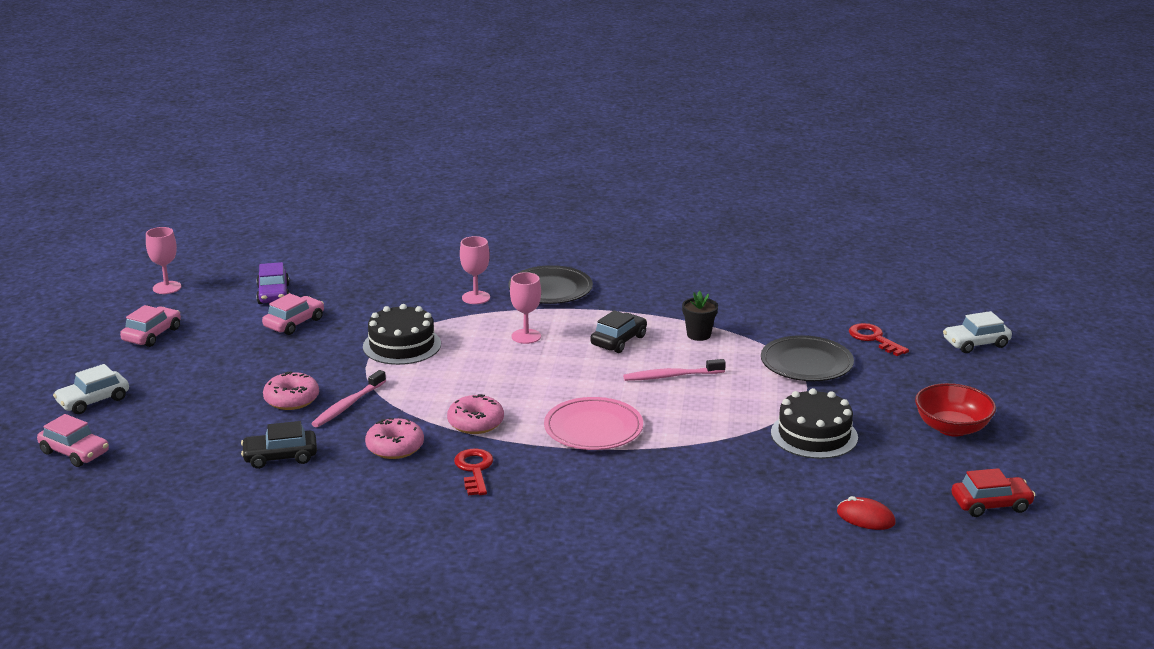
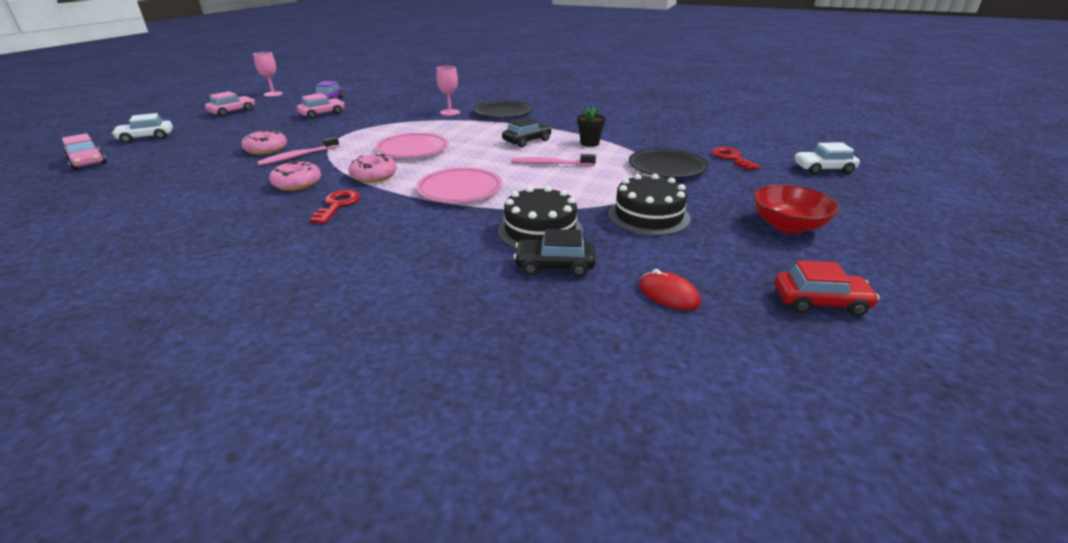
camera: 15 degrees right, 5 degrees up
black car [241,421,317,469] -> black car moved to [513,229,596,277]
black cake [363,304,441,365] -> black cake moved to [498,186,583,249]
pink goblet [510,272,541,344] -> none
none -> pink plate [376,133,449,158]

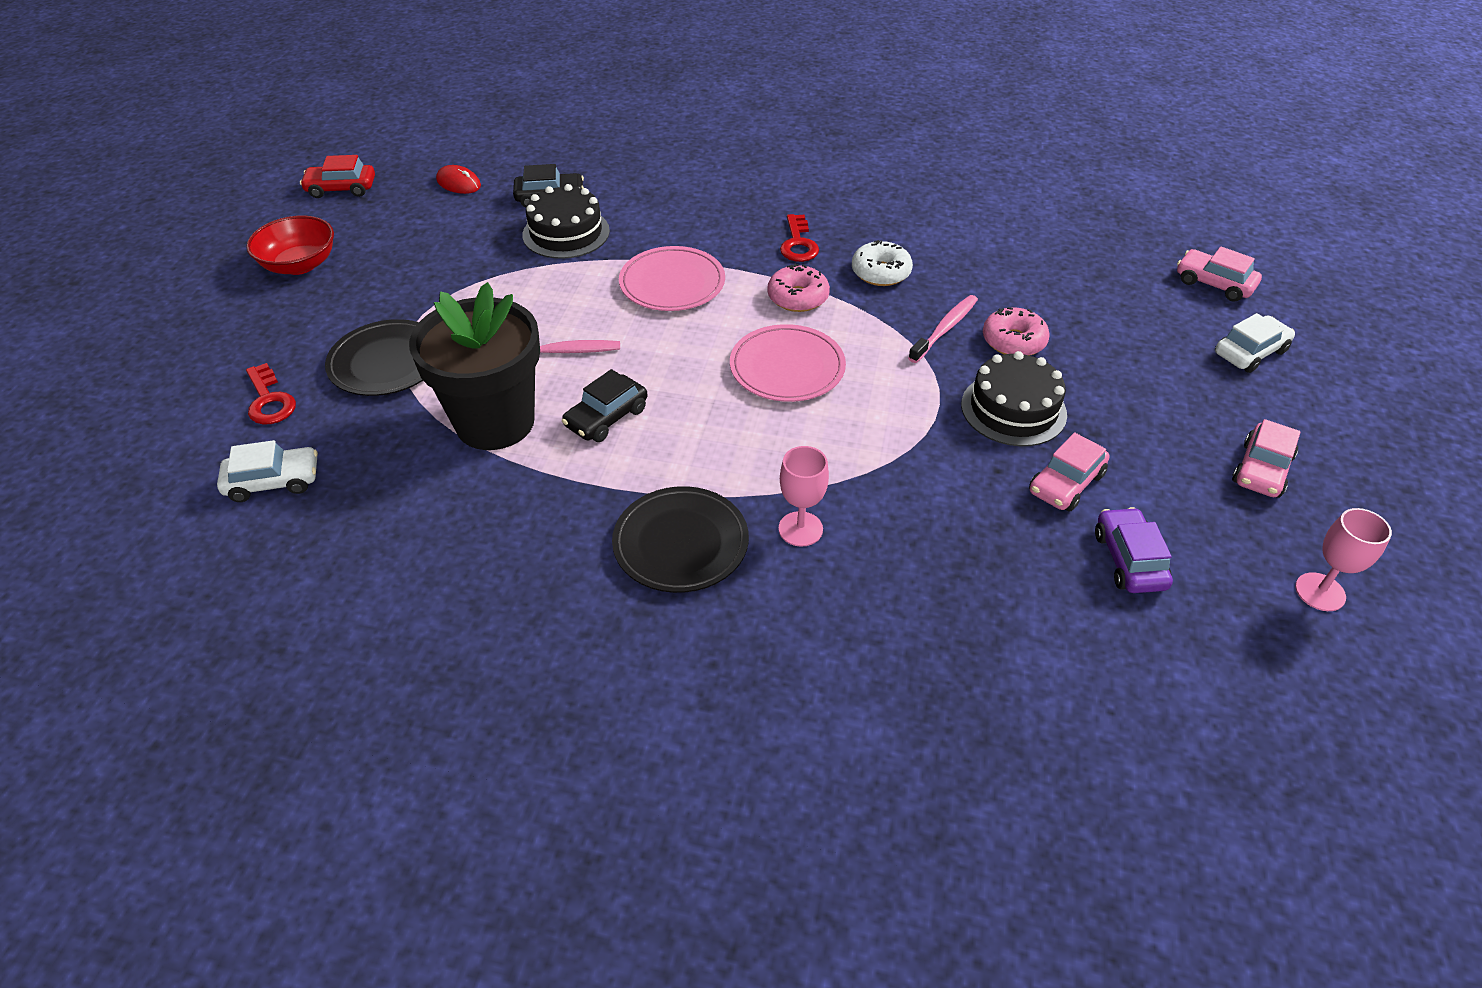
camera: 170 degrees right, 15 degrees up
pink donut [269,160,321,191] -> white donut [852,240,913,286]
black flower pot [577,106,606,147] -> black flower pot [409,282,540,450], size x2.41
black cake [608,174,691,236] -> black cake moved to [961,351,1067,446]
white car [794,142,860,175] -> white car moved to [217,440,318,502]

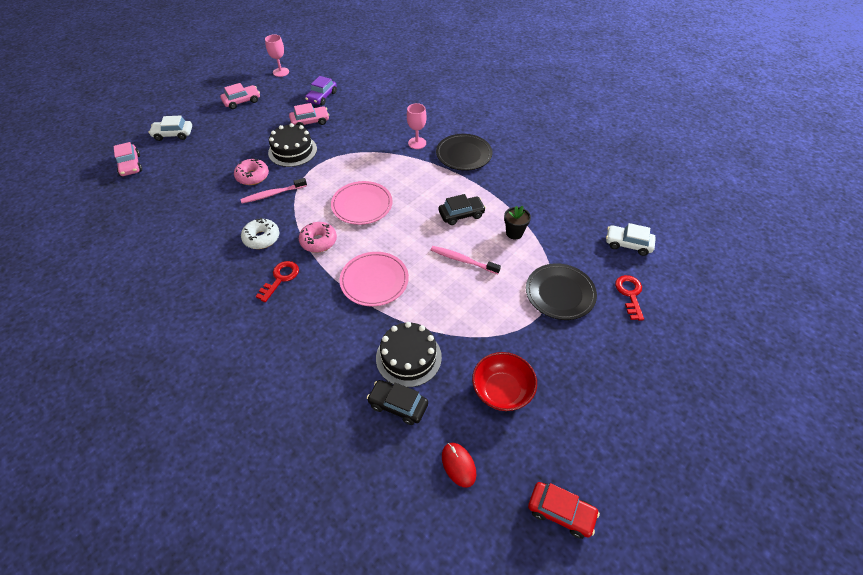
camera: 150 degrees left, 5 degrees up
red bowl [246,216,334,275] -> red bowl moved to [472,352,537,411]
black flower pot [409,282,540,450] -> black flower pot [504,206,531,239], size x0.42

